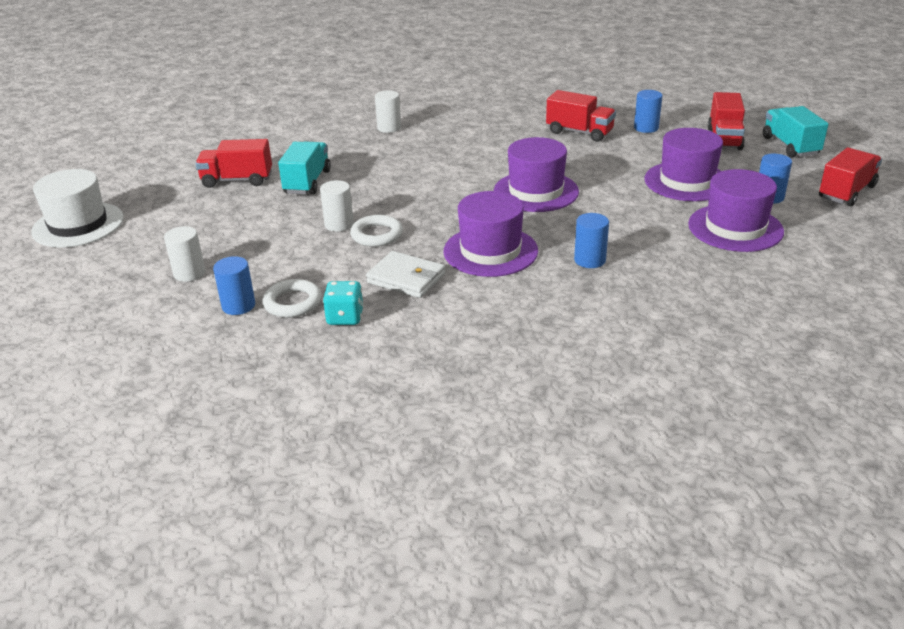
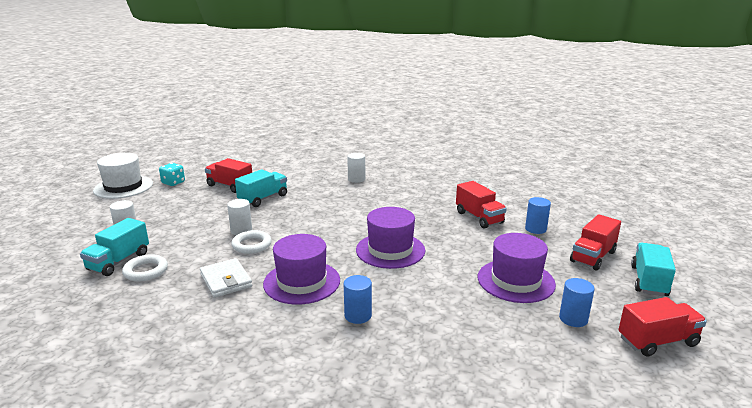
camera: 30 degrees right, 10 degrees down
blue cylinder [213,256,255,315] -> turquoise truck [80,218,149,276]
turquoise dice [323,281,364,325] -> turquoise dice moved to [159,163,185,186]
purple hat [688,169,784,252] -> none

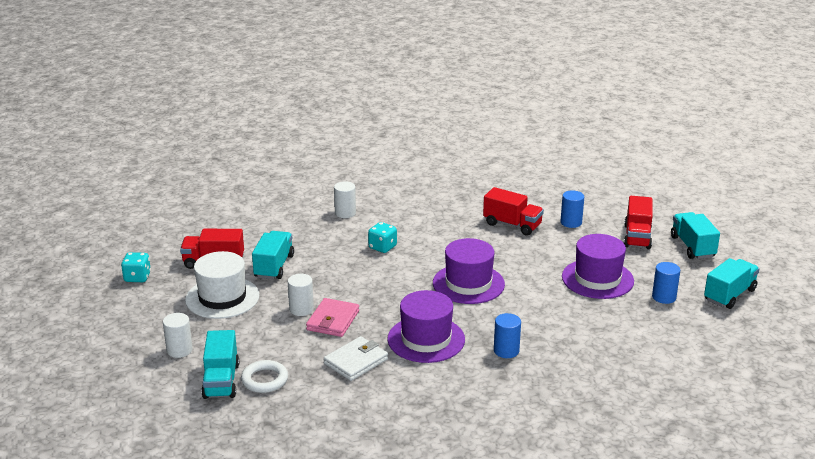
camera: 30 degrees left, 5 degrees up
white hat [93,153,153,199] -> white hat moved to [185,251,260,319]
white wallet [200,258,252,298] -> white wallet turned 75 degrees counterclockwise [324,336,388,381]
white ring [231,230,272,254] -> pink wallet [306,298,359,337]
red truck [618,297,707,357] -> turquoise truck [704,258,760,309]
none -> turquoise dice [368,222,397,253]

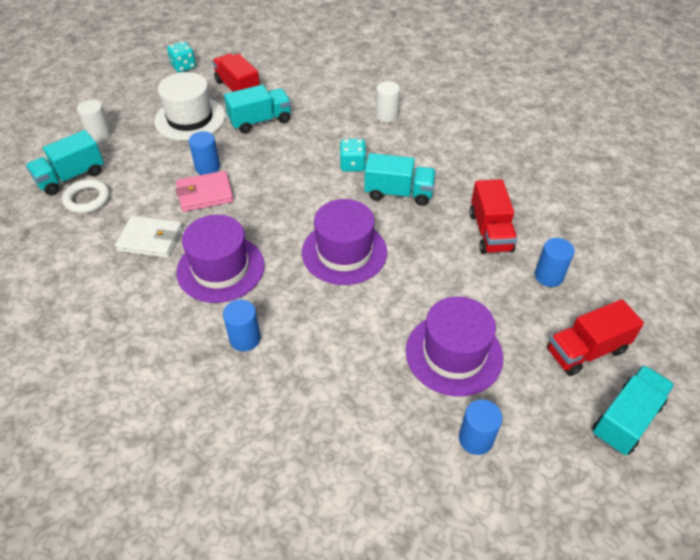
camera: 55 degrees right, 20 degrees up
white cylinder [288,274,314,316] -> blue cylinder [189,131,220,175]
turquoise truck [704,258,760,309] -> turquoise truck moved to [364,153,436,206]

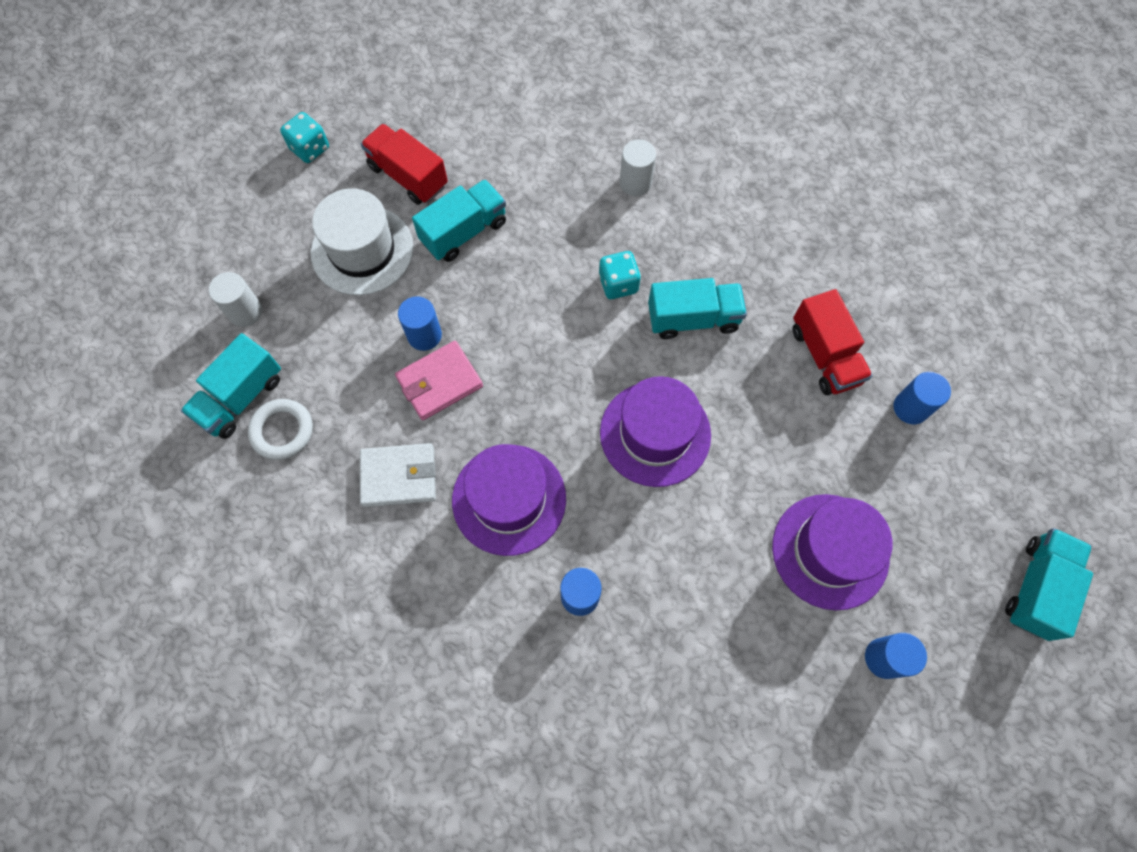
camera: 15 degrees left, 20 degrees up
red truck [547,299,644,376] -> none

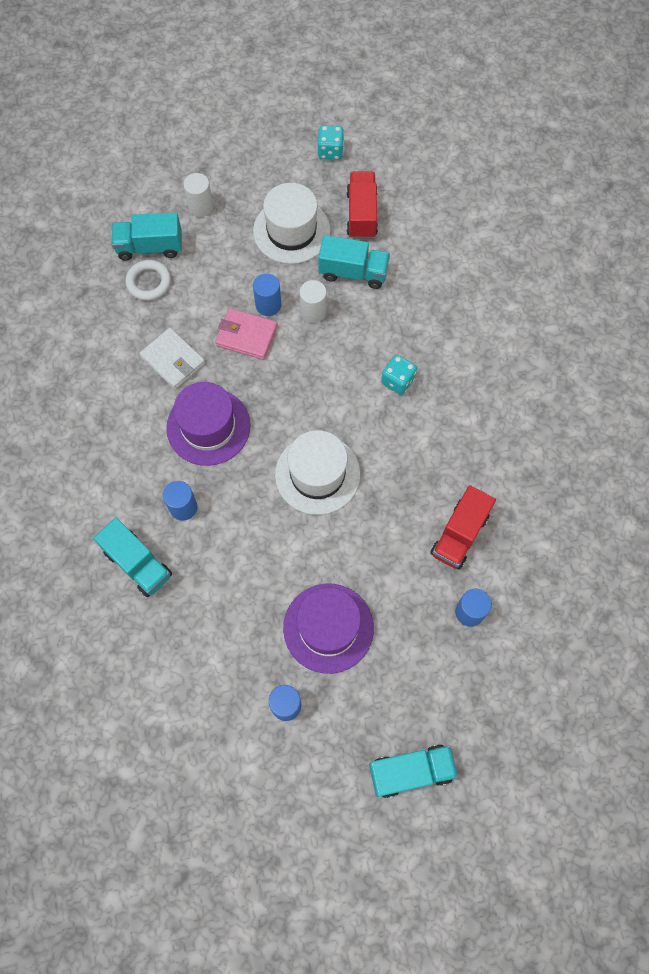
camera: 50 degrees right, 0 degrees up
purple hat [600,376,711,487] -> white hat [275,430,360,515]
white cylinder [620,139,656,196] -> white cylinder moved to [300,280,327,323]
turquoise truck [648,278,747,339] -> turquoise truck moved to [93,518,172,597]

